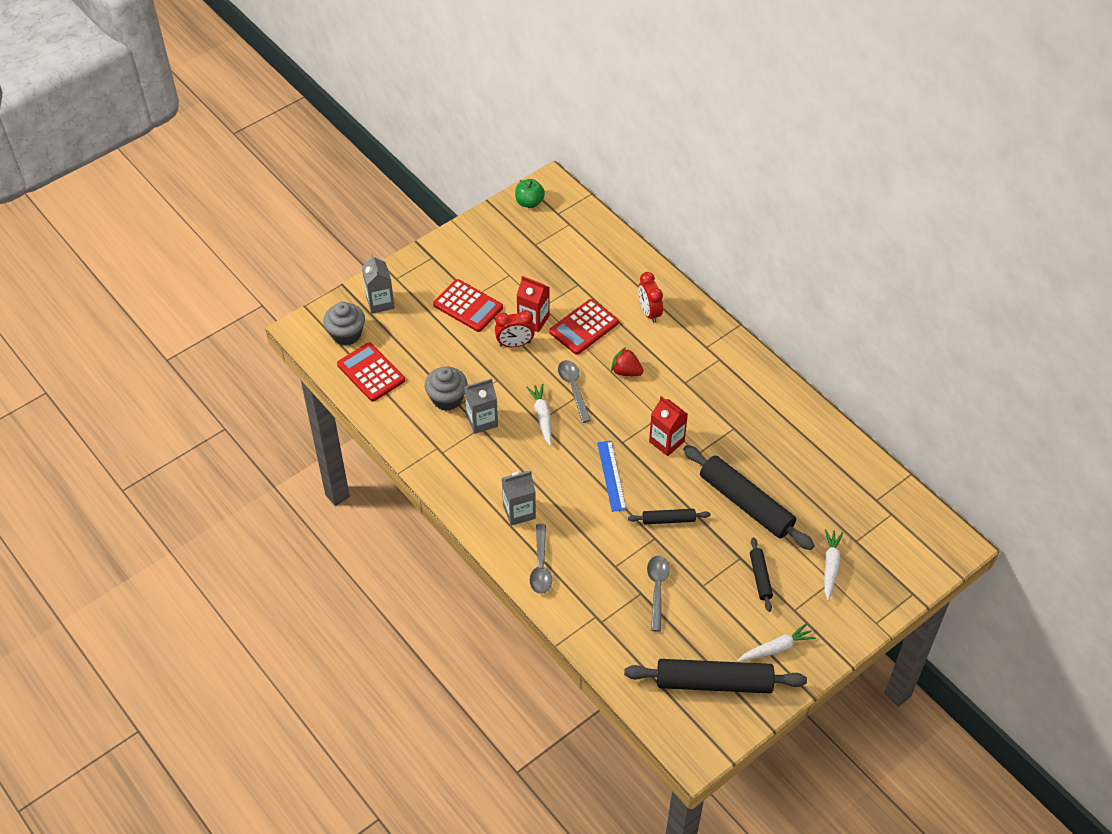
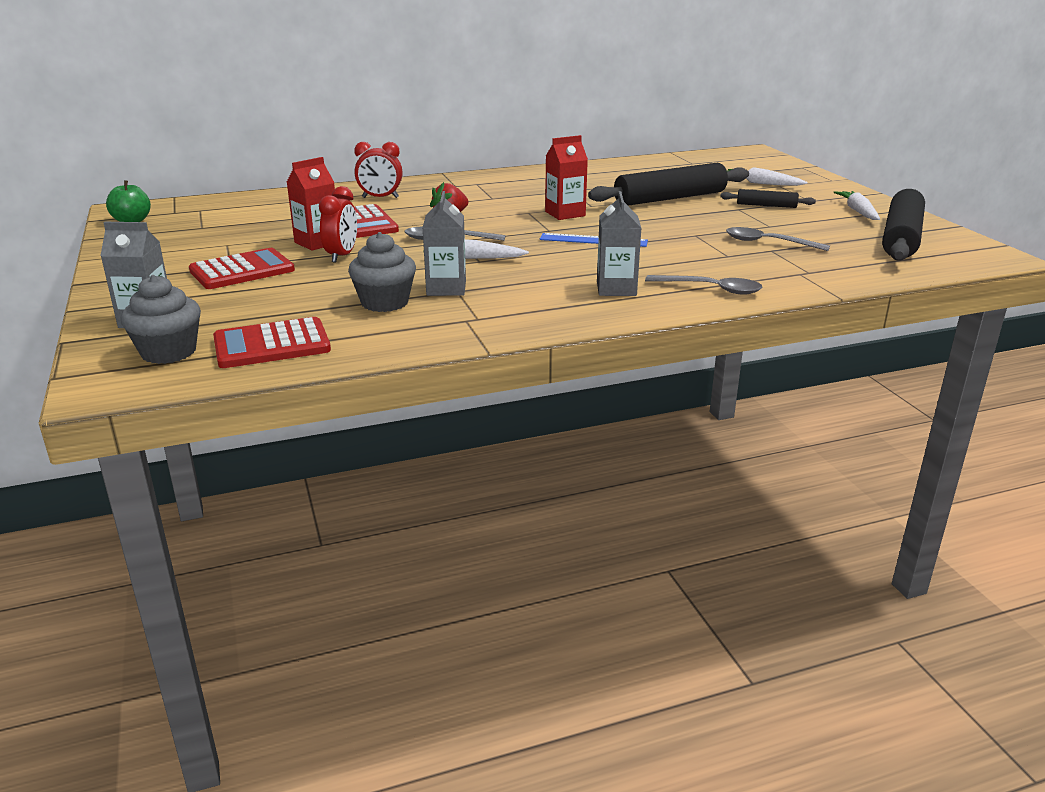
camera: 70 degrees left, 25 degrees down
black rolling pin [628,509,710,524] -> none

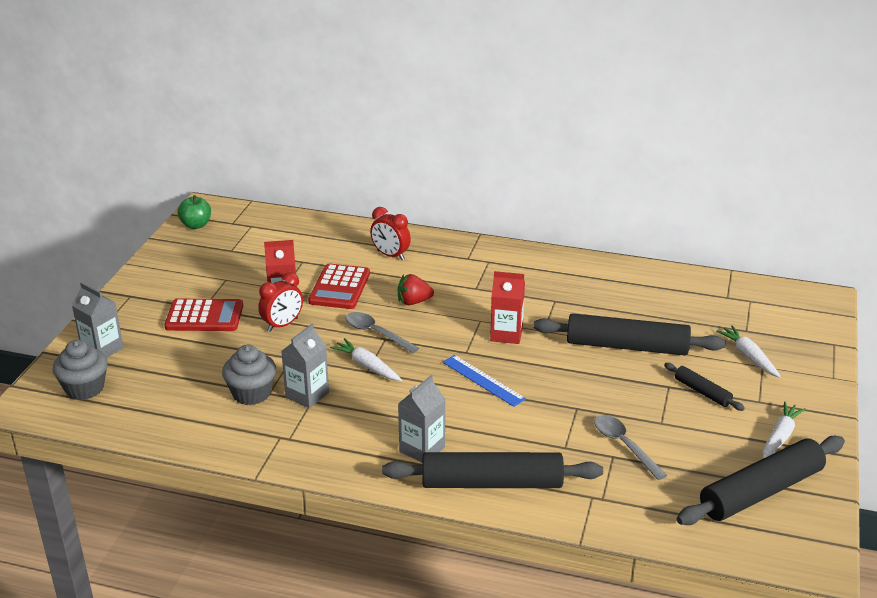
camera: 35 degrees right, 5 degrees up
red calculator [213,317,331,368] -> none
grey spoon [645,275,763,295] -> black rolling pin [382,452,603,488]

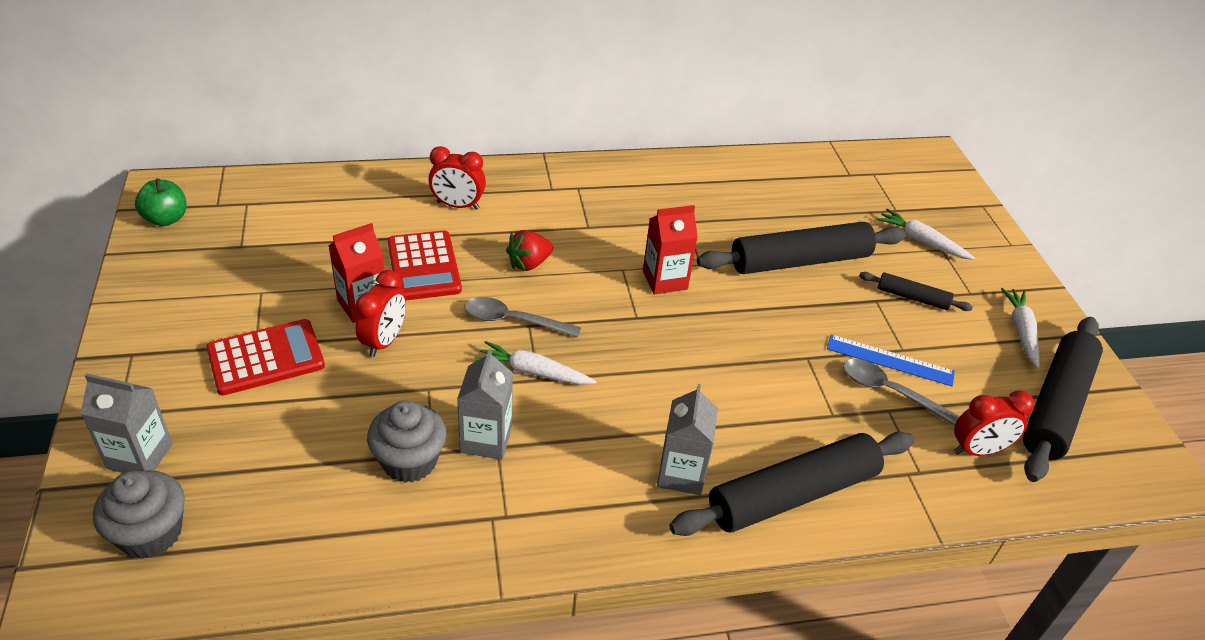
camera: 30 degrees left, 10 degrees up
blue ruler [443,355,526,407] -> blue ruler moved to [827,334,955,386]
none -> red clock [954,390,1035,456]

